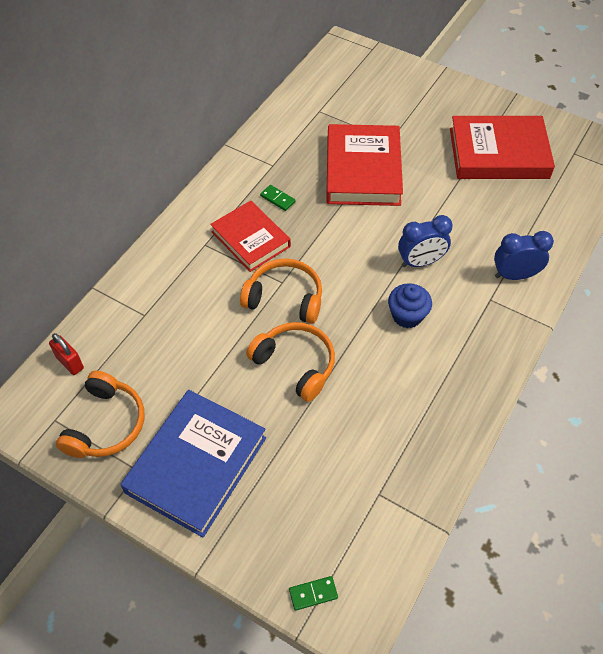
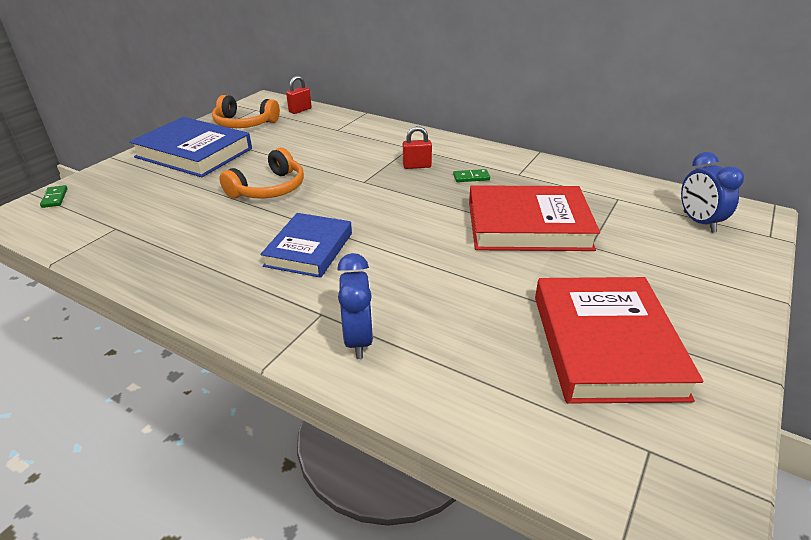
camera: 90 degrees right, 20 degrees down
red book [210,201,291,272] -> red padlock [403,126,432,169]
orange headphones [240,258,322,324] -> none
green domino [260,185,295,211] -> green domino turned 45 degrees clockwise [453,169,490,182]
blue cupcake [388,283,432,328] -> blue book [260,213,352,278]
blue clock [398,215,453,267] -> blue clock moved to [681,152,744,233]

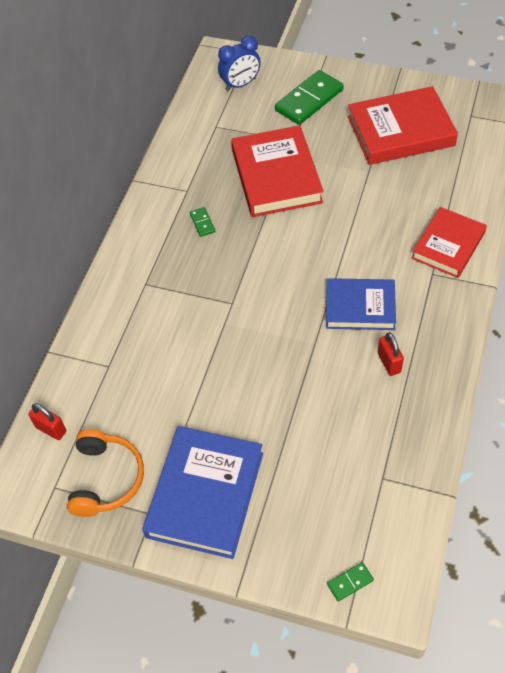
camera: 100 degrees left, 20 degrees up
orange headphones [219,148,304,198] -> none
blue clock [337,253,373,359] -> red book [411,207,487,278]
red padlock [403,126,432,169] -> red padlock moved to [378,333,404,376]
none -> green domino [275,70,344,125]

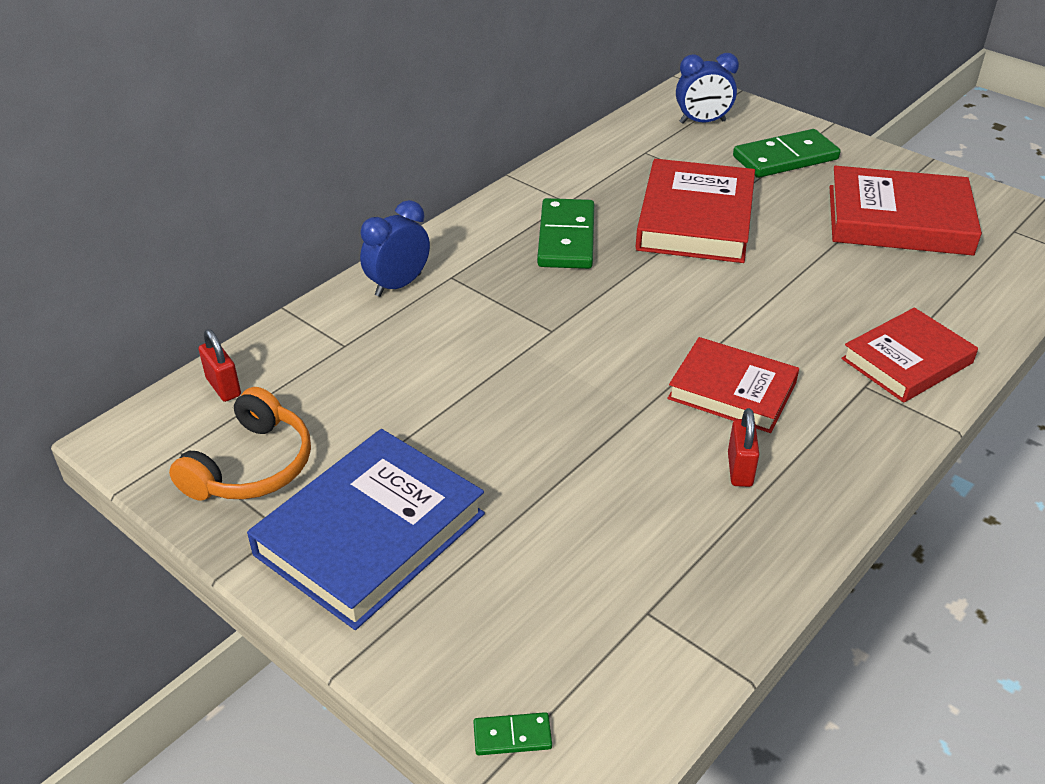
camera: 20 degrees right, 15 degrees down
green domino [190,207,215,237] -> green domino [537,198,594,269], size x2.24
blue book [326,278,396,330] -> red book [667,337,799,433]
none -> blue clock [360,200,430,297]

